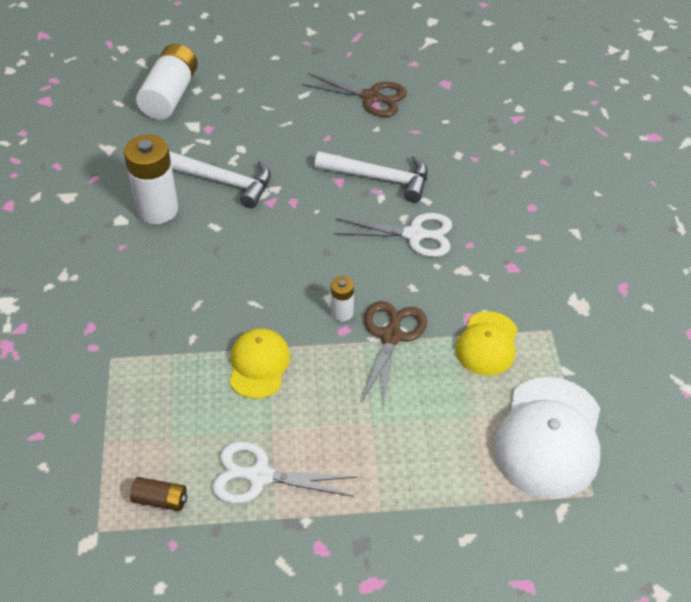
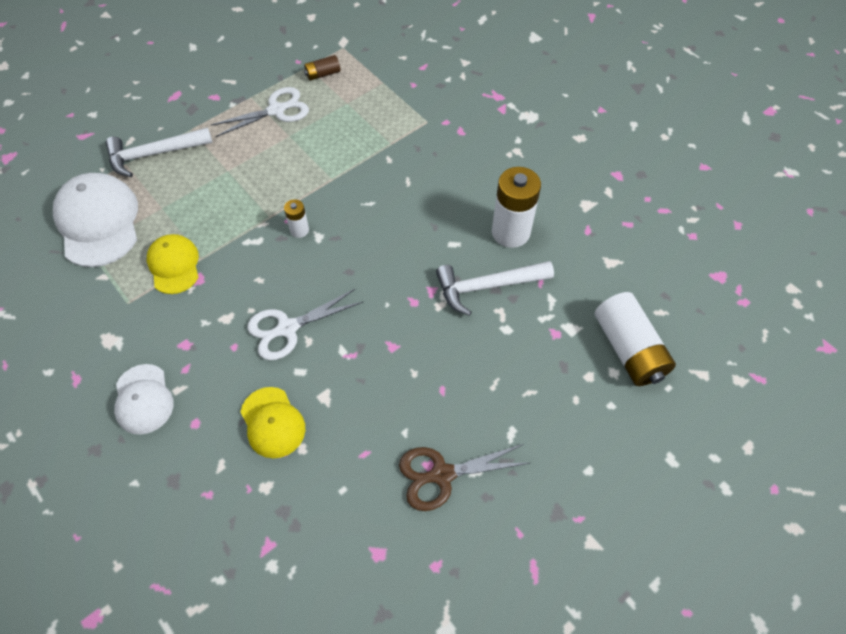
camera: 145 degrees right, 10 degrees up
yellow cap [230,329,290,399] -> yellow cap moved to [240,387,305,458]
white hammer [315,151,428,203] -> white hammer moved to [105,127,212,177]
brown scissors [361,301,427,405] -> none
none -> white cap [114,364,174,435]

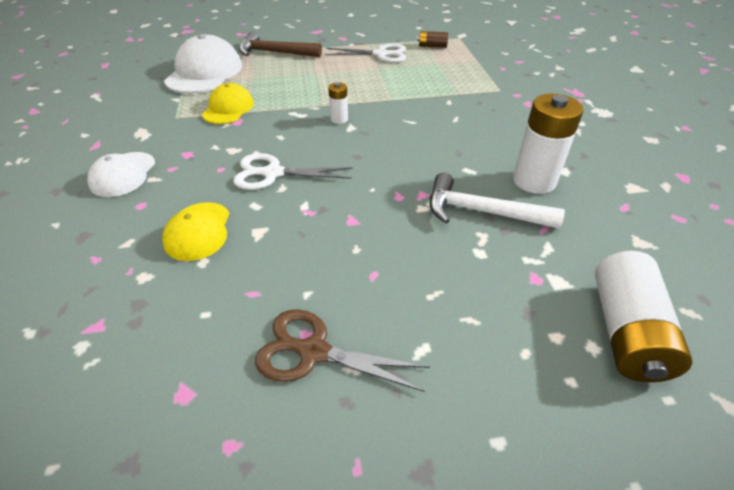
camera: 30 degrees right, 15 degrees down
white hammer [105,127,212,177] -> brown hammer [239,31,322,57]

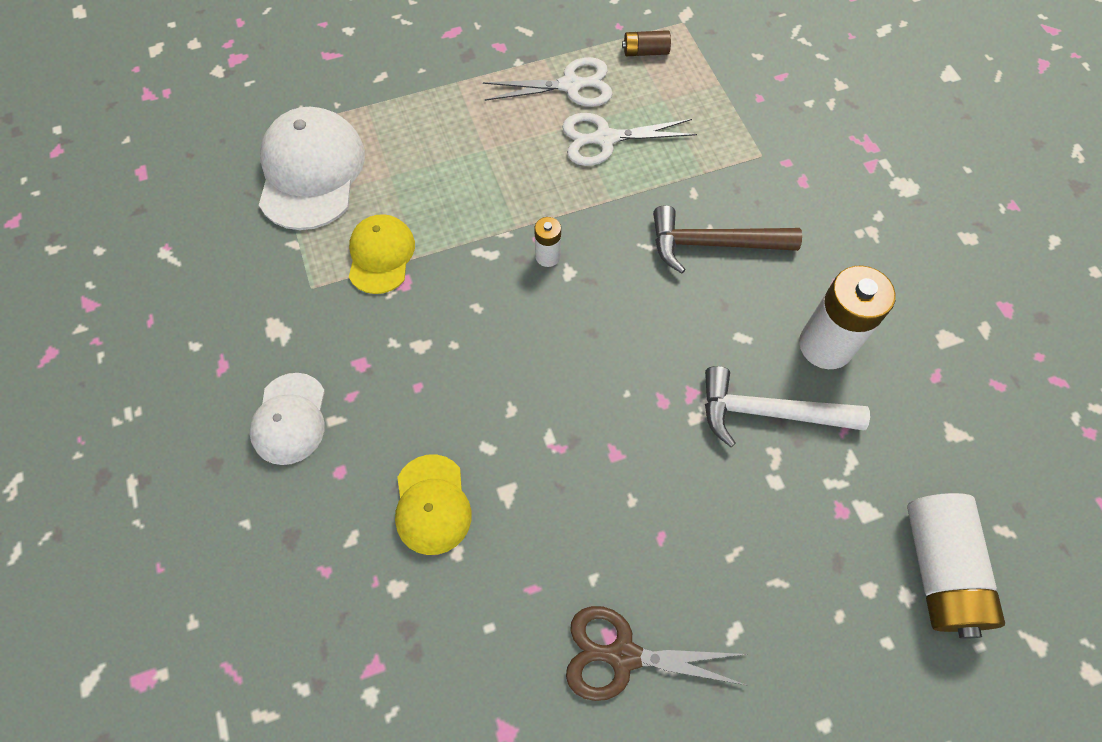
camera: 10 degrees left, 20 degrees up
white scissors [233,153,353,190] -> white scissors moved to [562,113,697,166]
brown hammer [239,31,322,57] -> brown hammer moved to [653,205,802,273]

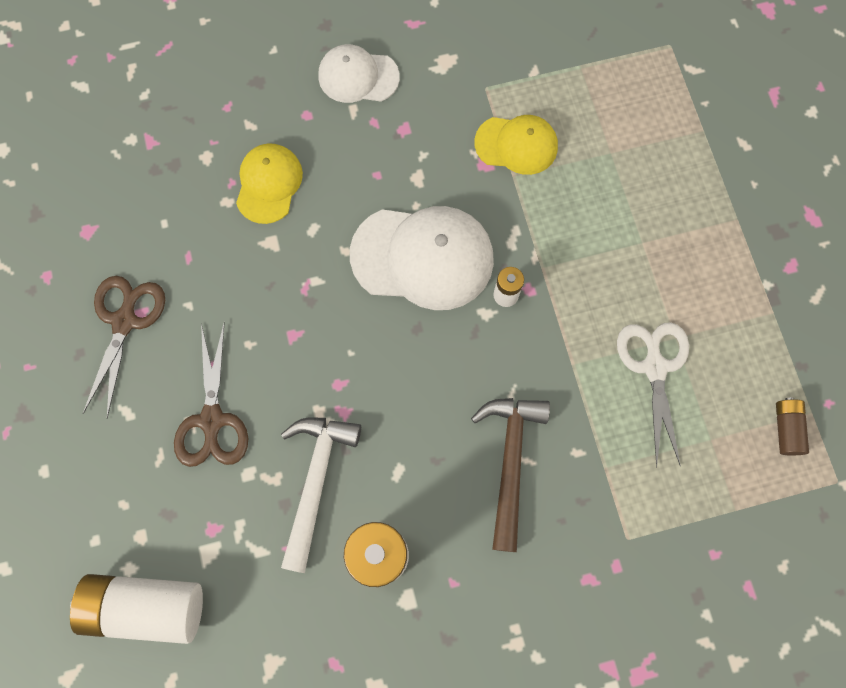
camera: 95 degrees right, 10 degrees up
white cap [259,107,365,230] -> white cap moved to [350,206,494,310]
yellow cap [395,454,472,555] -> yellow cap turned 105 degrees clockwise [236,143,303,224]
white scissors [483,57,613,107] -> none
none -> brown scissors [174,322,248,467]

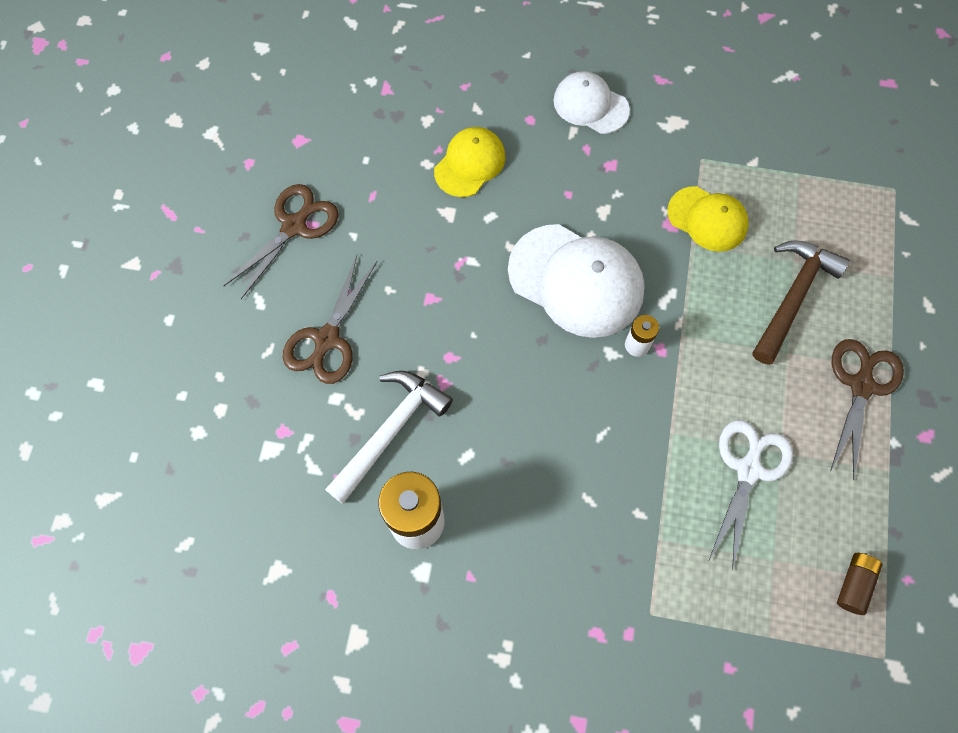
camera: 25 degrees right, 5 degrees down
white battery [70,574,203,644] -> none
brown hammer [471,398,550,552] -> brown hammer moved to [753,240,850,365]
none -> brown scissors [830,339,904,481]

